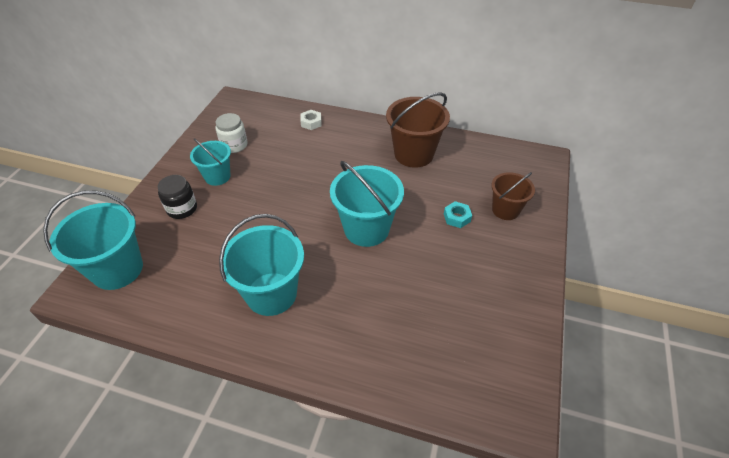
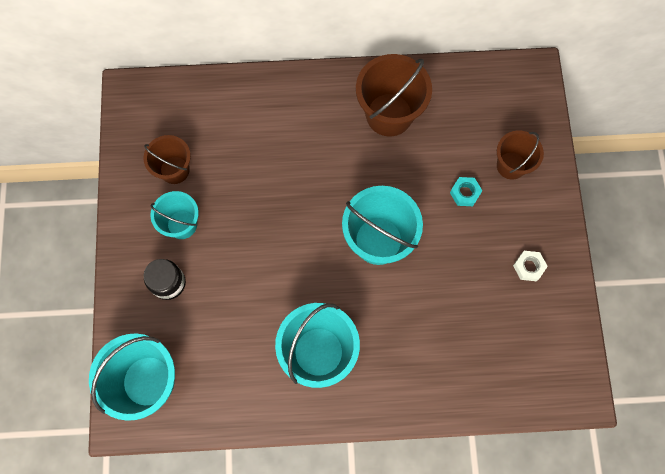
camera: 20 degrees left, 25 degrees up
white jar [215,113,247,153] -> brown bucket [144,135,191,184]
white nut [300,110,321,130] -> white nut moved to [513,251,548,281]

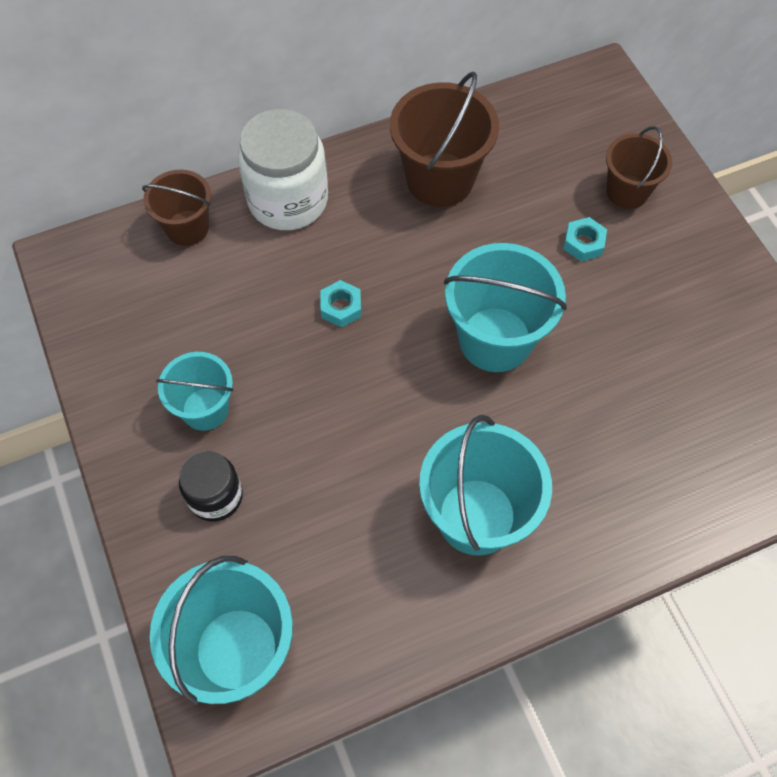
camera: 20 degrees left, 10 degrees down
brown bucket [144,135,191,184] -> brown bucket moved to [142,170,211,246]
white nut [513,251,548,281] -> none
none -> white jar [238,109,328,230]
none -> turquoise nut [321,280,361,327]

